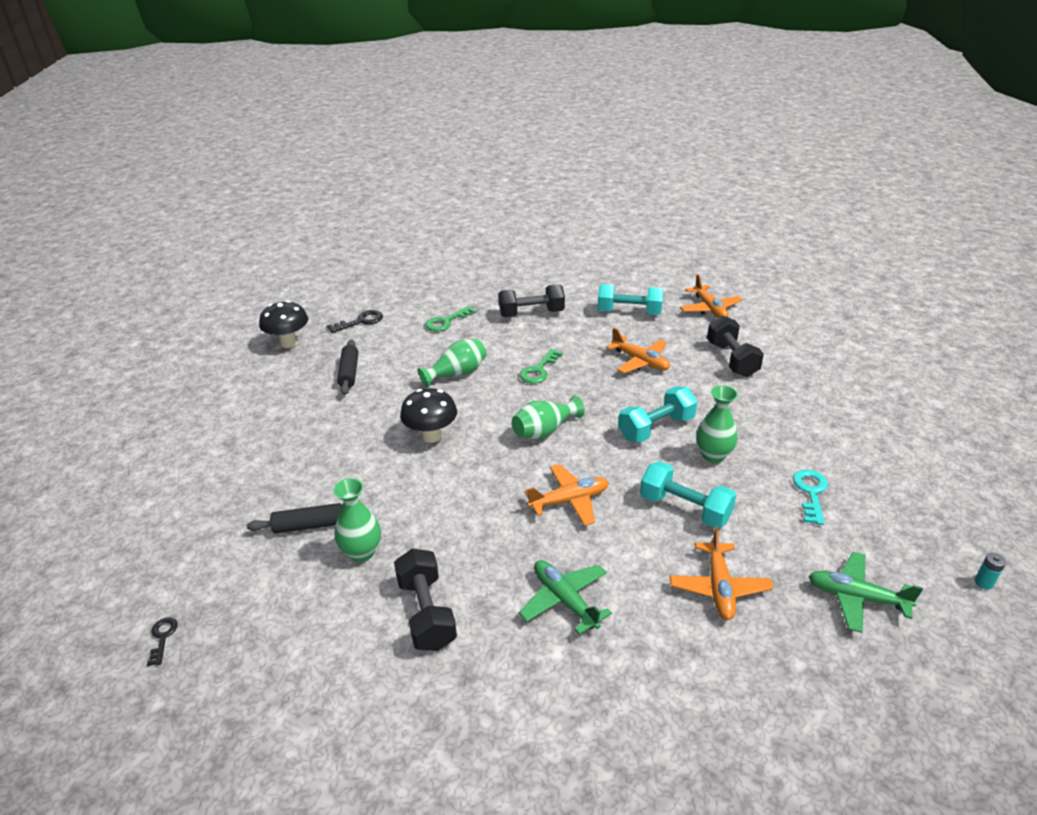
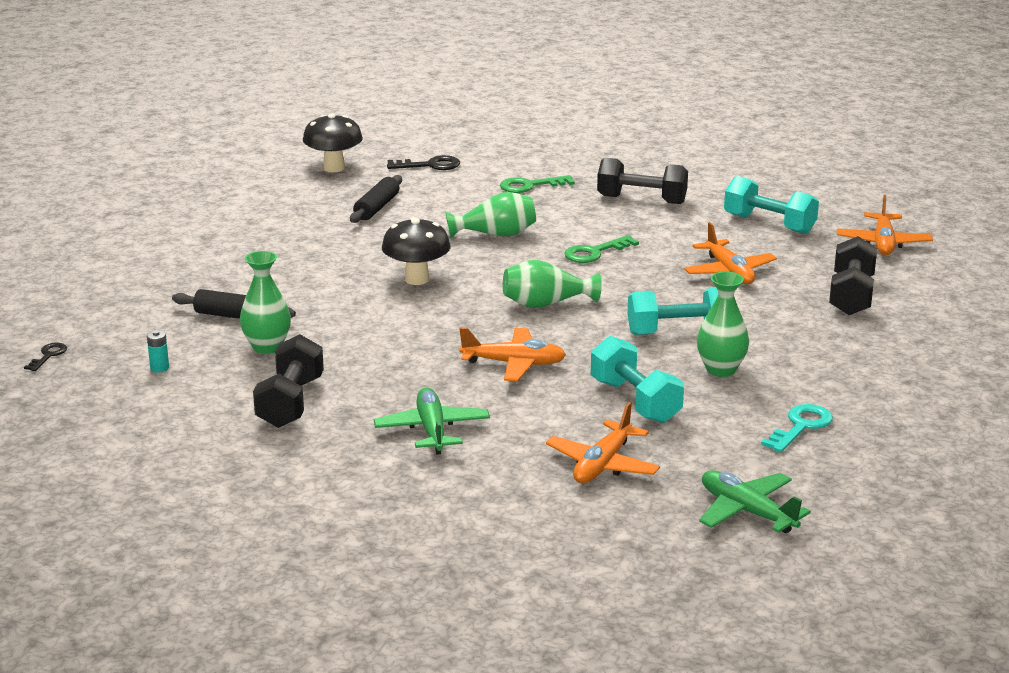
camera: 25 degrees right, 10 degrees down
turquoise battery [975,553,1006,590] -> turquoise battery moved to [147,330,169,373]

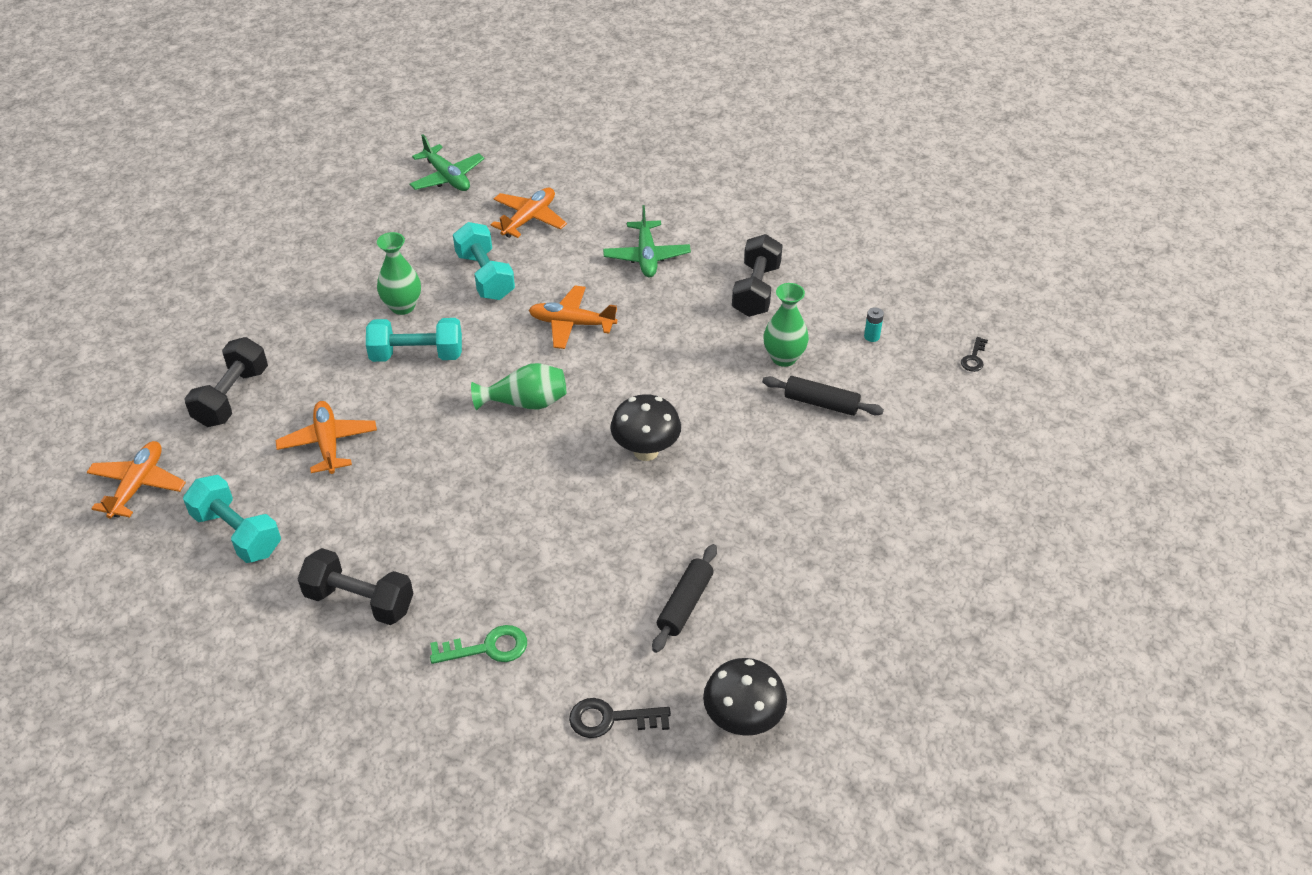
camera: 175 degrees left, 20 degrees up
green vase [446,192,536,238] -> none
green key [564,235,639,263] -> none
turquoise key [761,404,833,452] -> none

